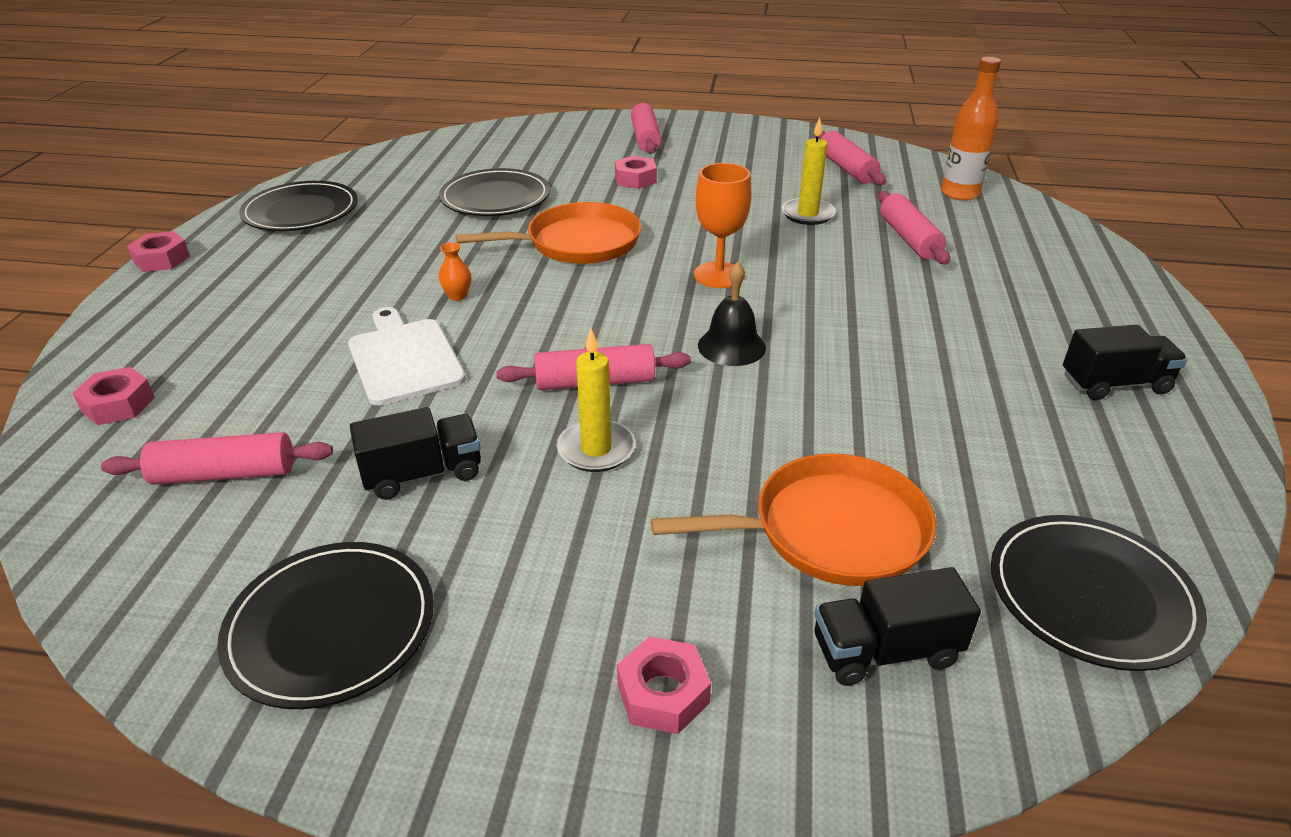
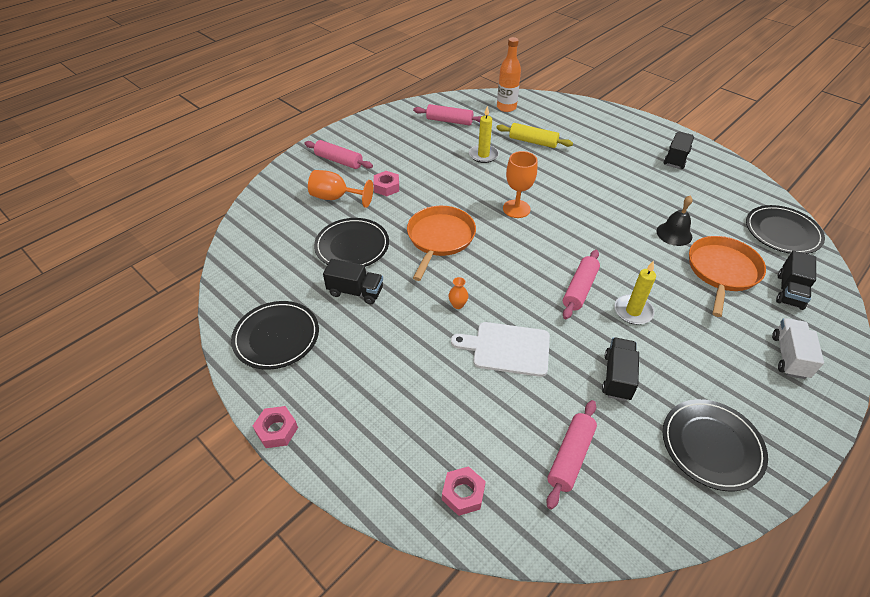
camera: 55 degrees left, 10 degrees up
pink nut [617,636,711,734] -> white truck [772,318,824,379]
black bell [698,262,766,366] -> black bell moved to [657,195,693,246]
pink rolling pin [878,191,950,264] -> yellow rolling pin [496,123,573,148]
none -> orange goblet [308,170,373,208]
none -> black truck [323,259,383,304]

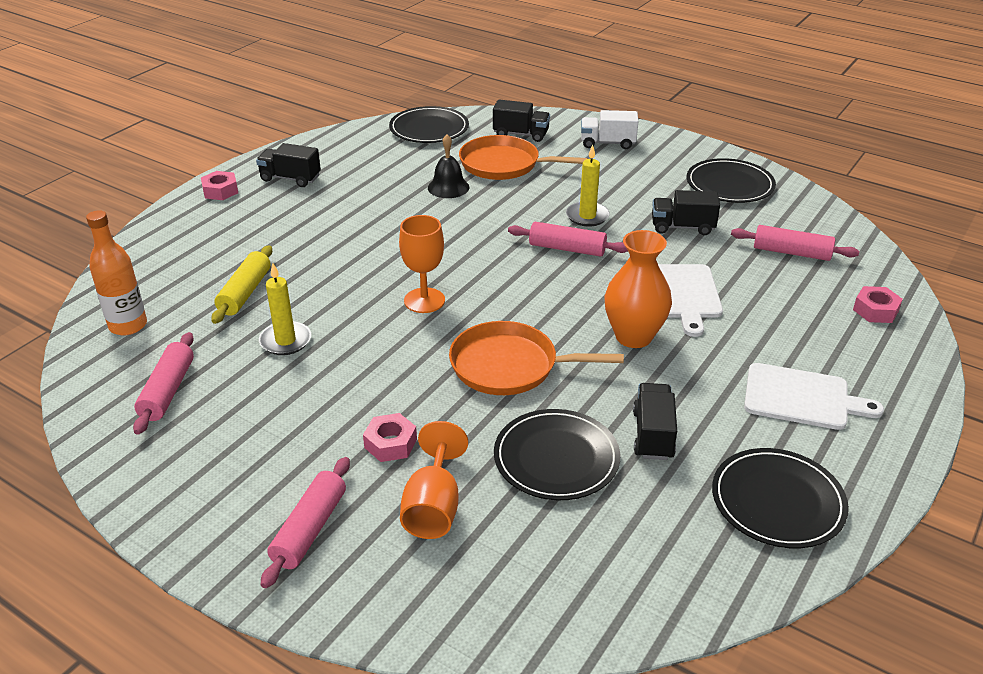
camera: 100 degrees left, 10 degrees down
pink nut [253,406,298,448] -> pink nut moved to [201,171,238,200]
orange vase [448,277,468,309] -> orange vase [605,230,672,348], size x2.49
none -> white cutting board [744,363,884,430]

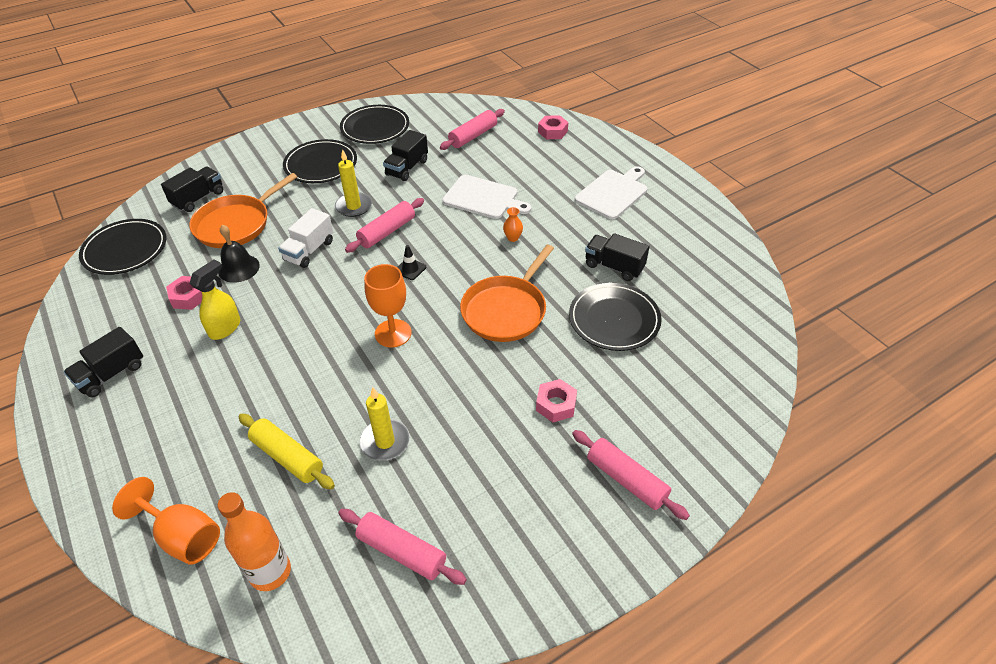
camera: 65 degrees left, 10 degrees up
pink nut [201,171,238,200] -> pink nut moved to [166,276,202,310]
orange goblet [400,421,468,539] -> orange goblet moved to [112,477,220,565]
white truck [581,110,639,149] -> white truck moved to [278,208,333,268]
orange vase [605,230,672,348] -> orange vase [503,207,523,242], size x0.40
black plate [712,448,849,548] -> black plate moved to [283,139,357,183]
none -> yellow spray bottle [189,259,240,340]
none -> black traffic cone [397,245,426,280]

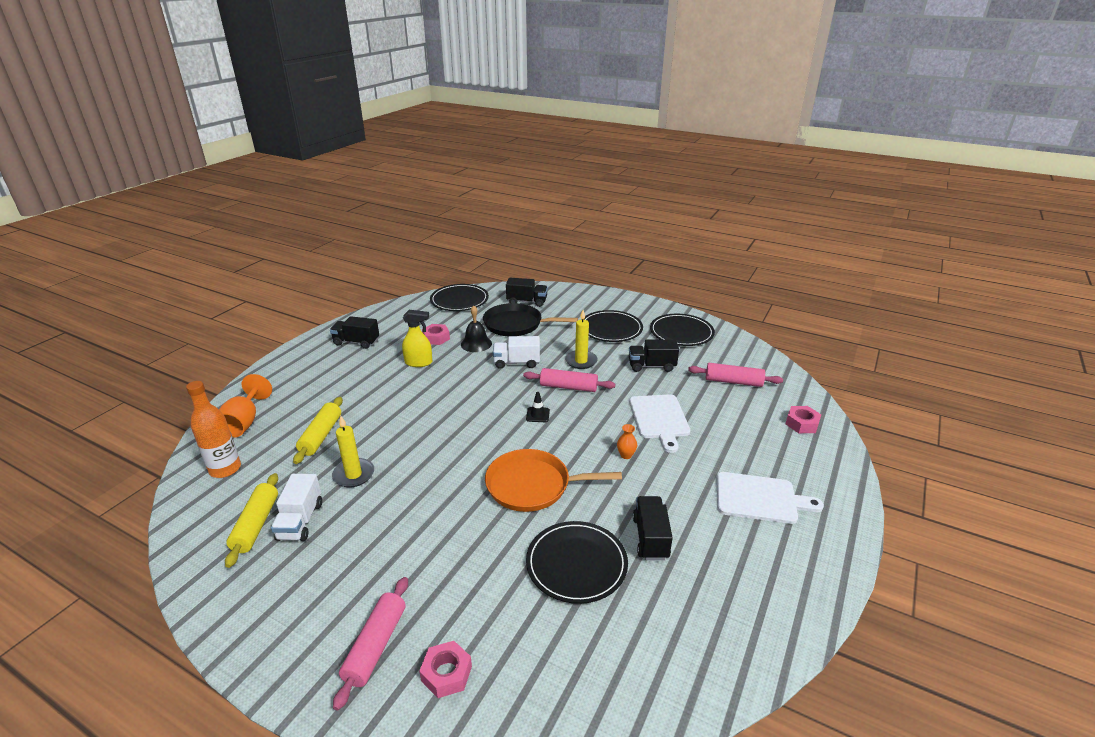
camera: 60 degrees right, 15 degrees down
orange pan [189,173,297,248] -> black pan [483,303,578,336]
pink rolling pin [338,509,467,585] -> yellow rolling pin [225,473,278,568]
orange goblet [364,264,412,348] -> none
pink nut [536,379,577,422] -> pink nut moved to [419,641,472,698]
none -> white truck [271,474,322,541]

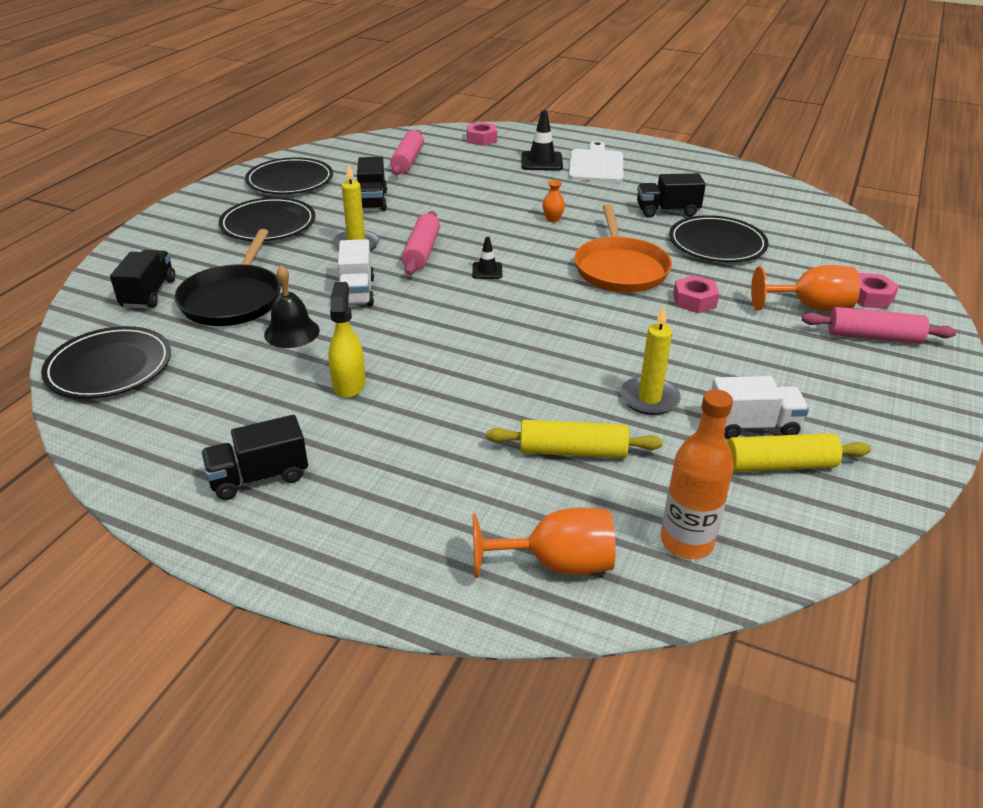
camera: 95 degrees left, 5 degrees up
black truck [330,316,379,349] -> black truck turned 60 degrees clockwise [201,415,308,500]
pink nut [422,324,450,345] -> pink nut moved to [673,275,719,313]
white cutting board [629,394,691,453] -> none
none -> black traffic cone [521,110,563,171]
none -> orange goblet [751,265,860,311]

